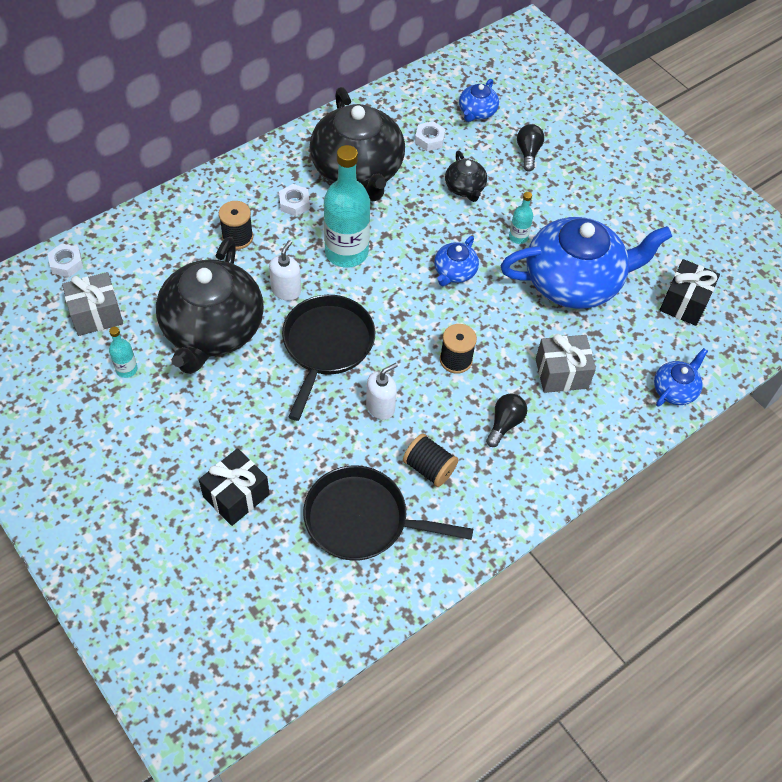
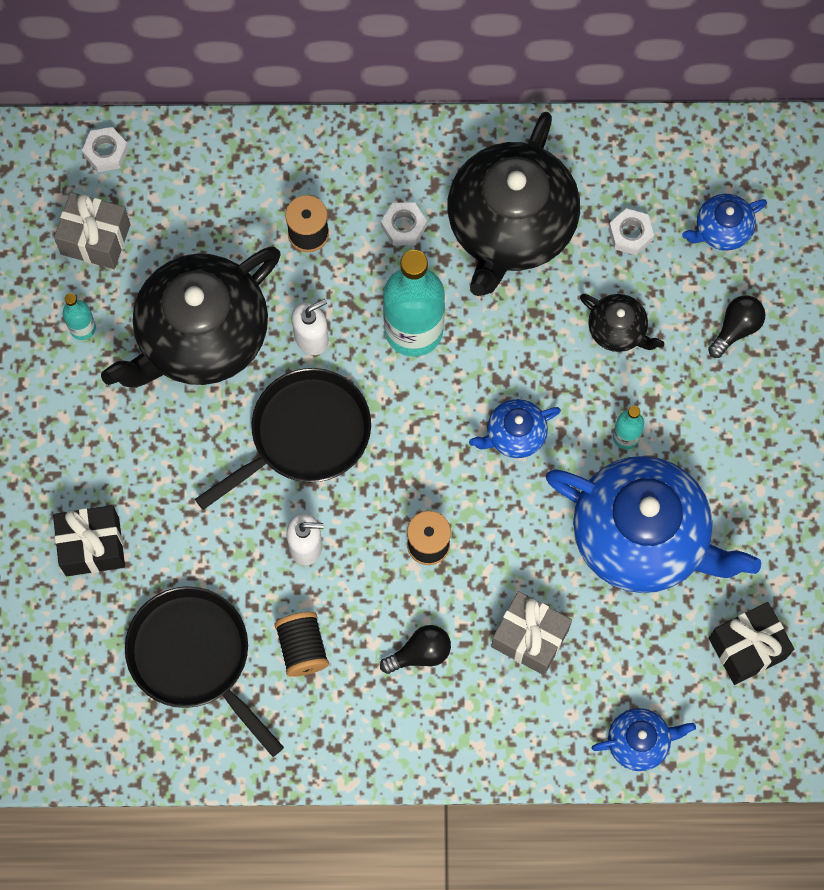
camera: 40 degrees right, 15 degrees up
black teapot [445,151,487,202] -> black teapot turned 75 degrees counterclockwise [580,294,664,352]

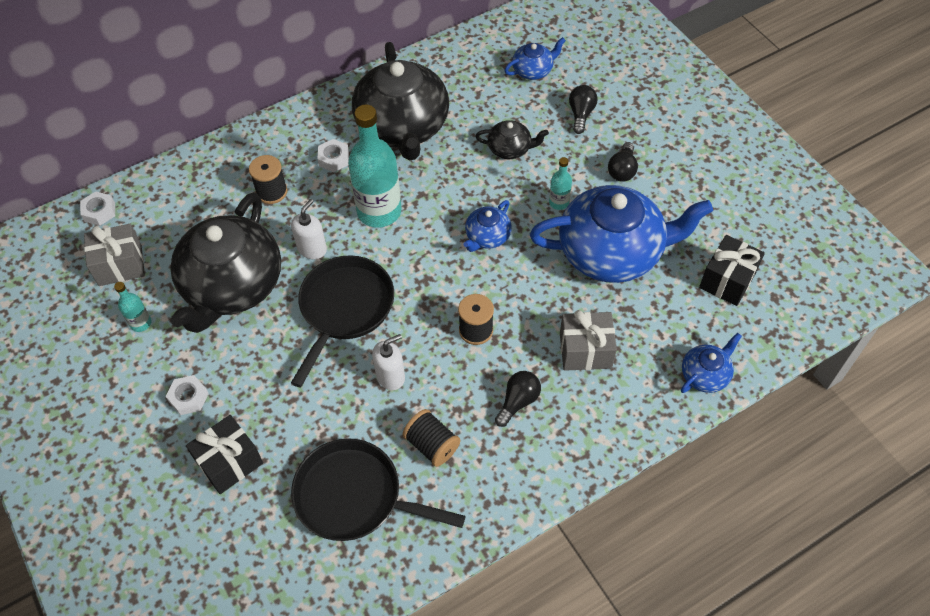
camera: 30 degrees left, 15 degrees down
white nut [609,208,654,255] -> white nut moved to [166,375,209,415]
blue teapot [682,194,767,251] -> blue teapot turned 150 degrees counterclockwise [504,37,566,80]
none -> black light bulb [608,142,638,182]

